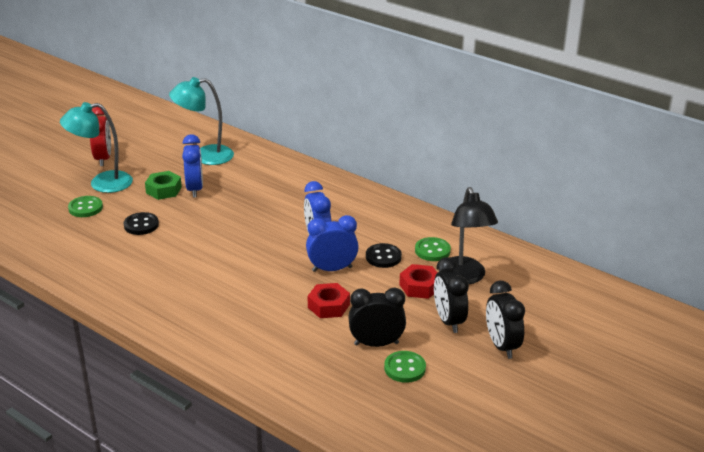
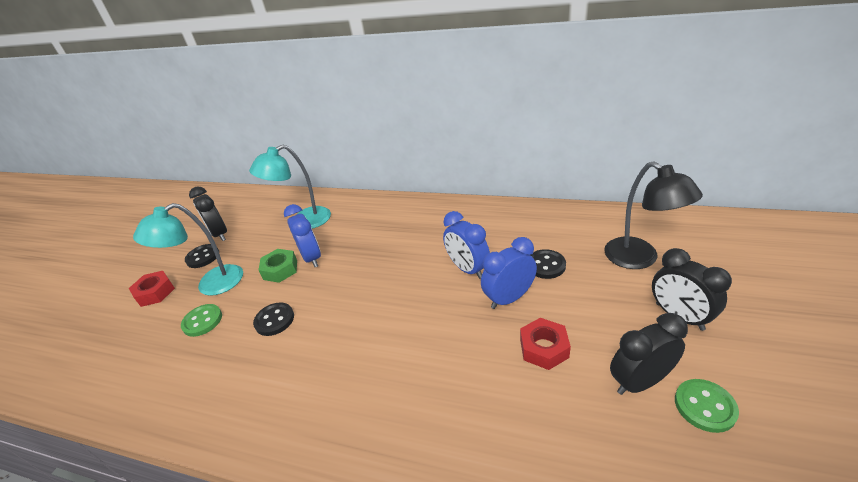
camera: 15 degrees left, 5 degrees up
red clock [90,107,111,166] -> black button [185,244,219,268]
red nut [399,264,437,299] -> red nut moved to [129,271,175,307]
green button [415,237,451,261] -> none
black clock [486,281,525,359] -> black clock moved to [189,186,227,241]

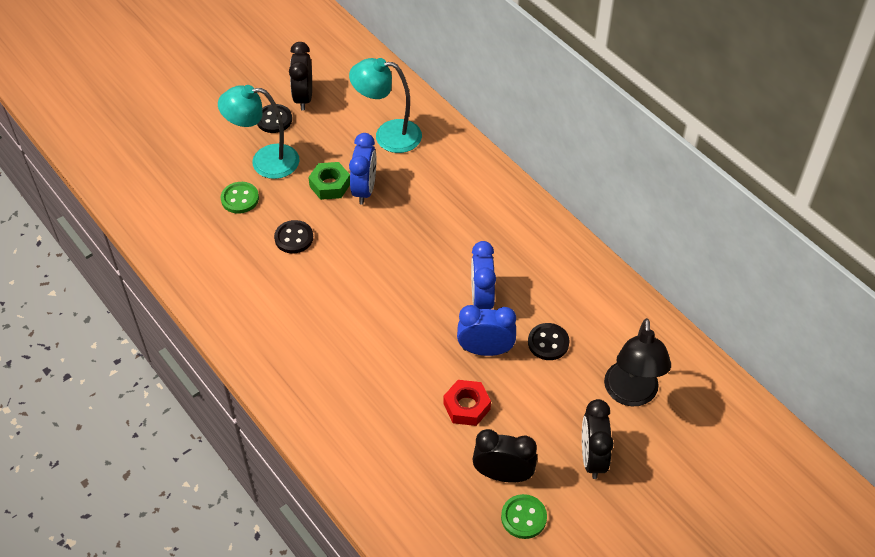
camera: 30 degrees right, 15 degrees up
red nut [129,271,175,307] -> none

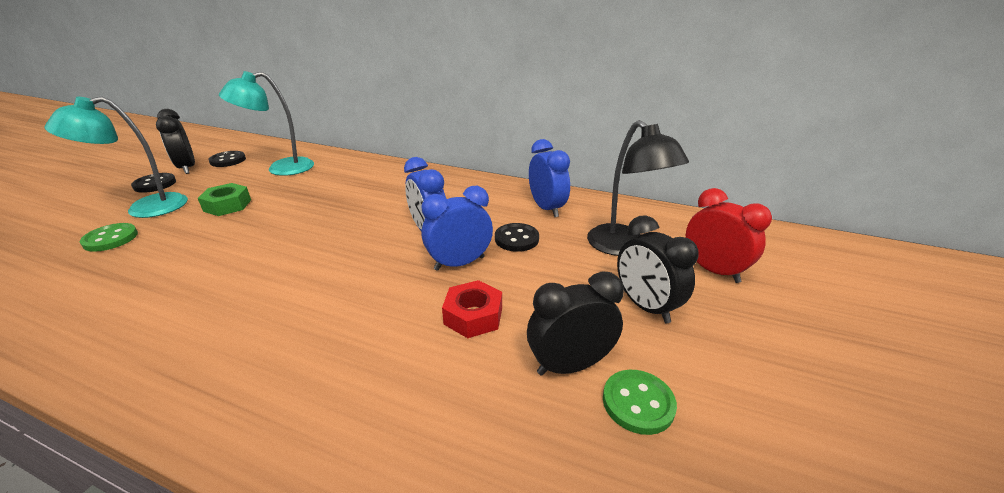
camera: 30 degrees left, 20 degrees down
black button [274,220,313,254] -> black button moved to [208,151,246,167]
blue clock [349,133,376,205] -> blue clock moved to [529,139,570,217]
none -> red clock [686,188,772,283]

